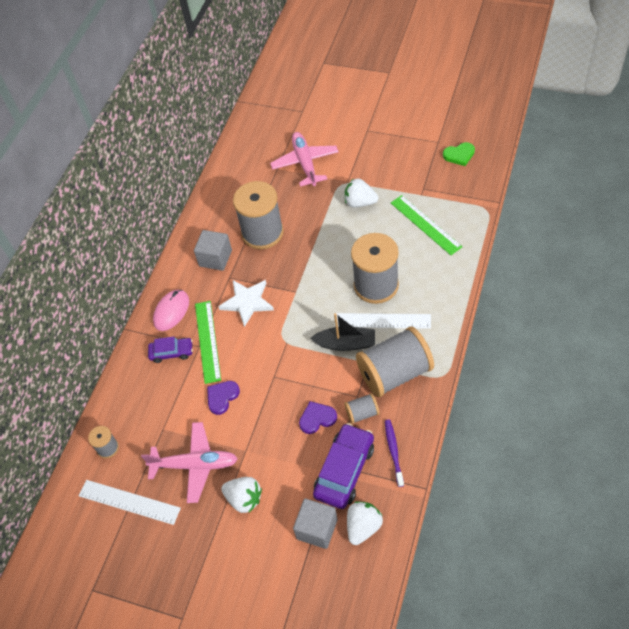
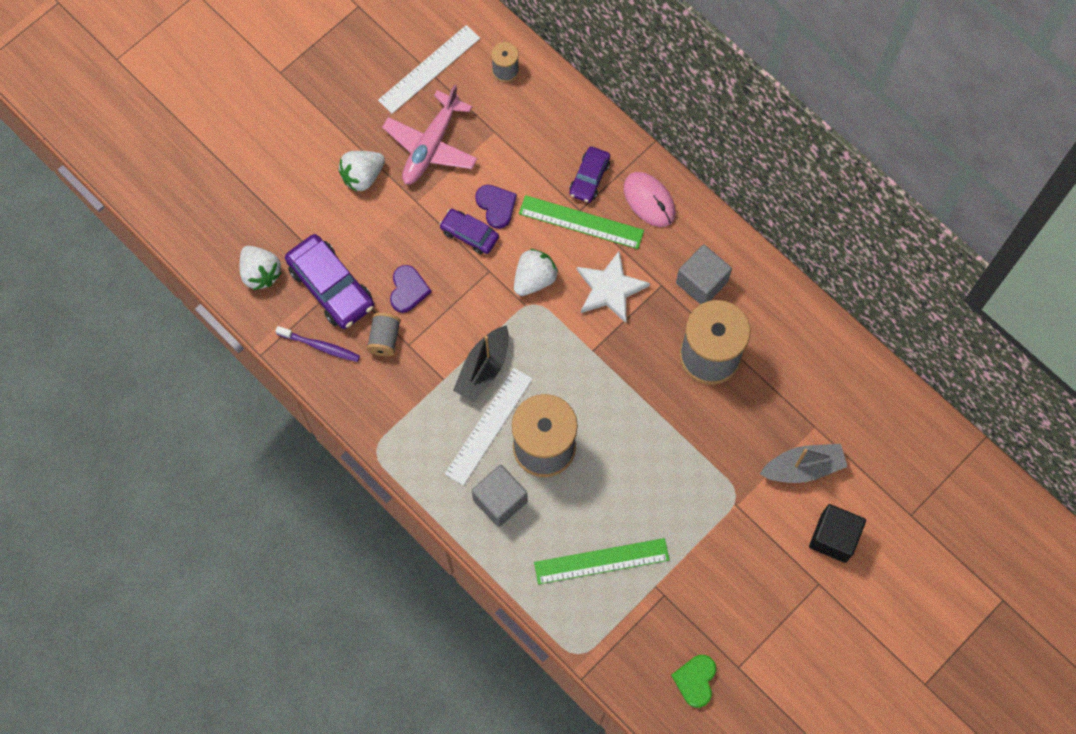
camera: 110 degrees right, 15 degrees up
pink plane [270,132,339,187] -> grey boat [760,444,848,483]
grey cube [293,499,337,549] -> grey cube moved to [472,465,528,527]
white strawberry [345,178,378,207] -> white strawberry moved to [514,249,558,296]
grey spool [356,326,434,397] -> none
none -> purple car [439,209,499,254]
none -> black cube [809,504,866,563]

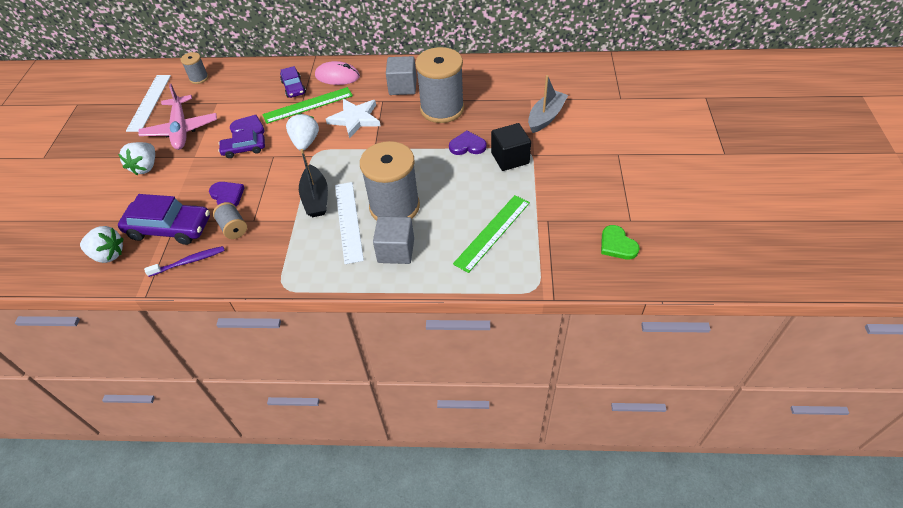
camera: 40 degrees left, 20 degrees down
black cube [809,504,866,563] -> black cube moved to [491,123,531,171]
none -> purple heart [449,131,486,155]

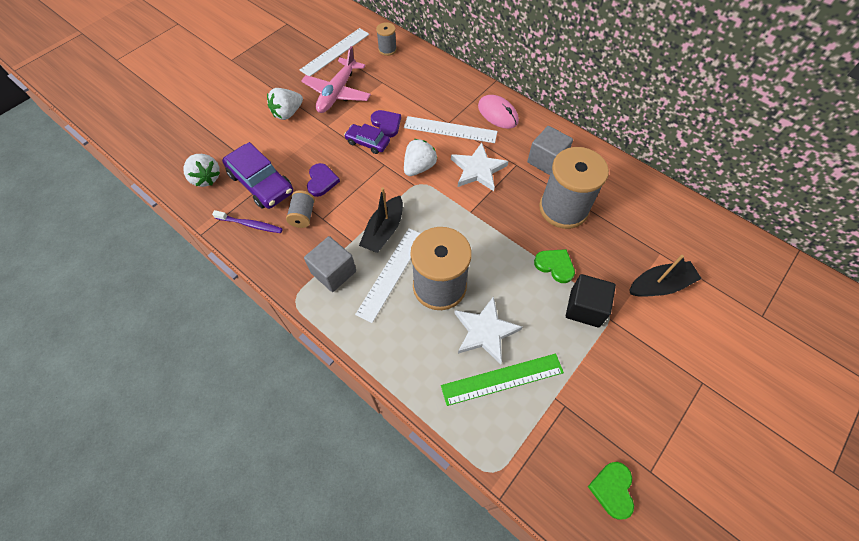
camera: 35 degrees right, 10 degrees up
green ruler [262,87,353,124] -> white ruler [404,116,498,143]
purple car [280,66,306,98] -> none
grey cube [373,216,414,264] -> grey cube moved to [304,236,356,292]
purple heart [449,131,486,155] -> green heart [534,249,575,283]
grey boat [528,75,568,133] -> black boat [629,255,702,297]
none -> white star [455,296,523,364]

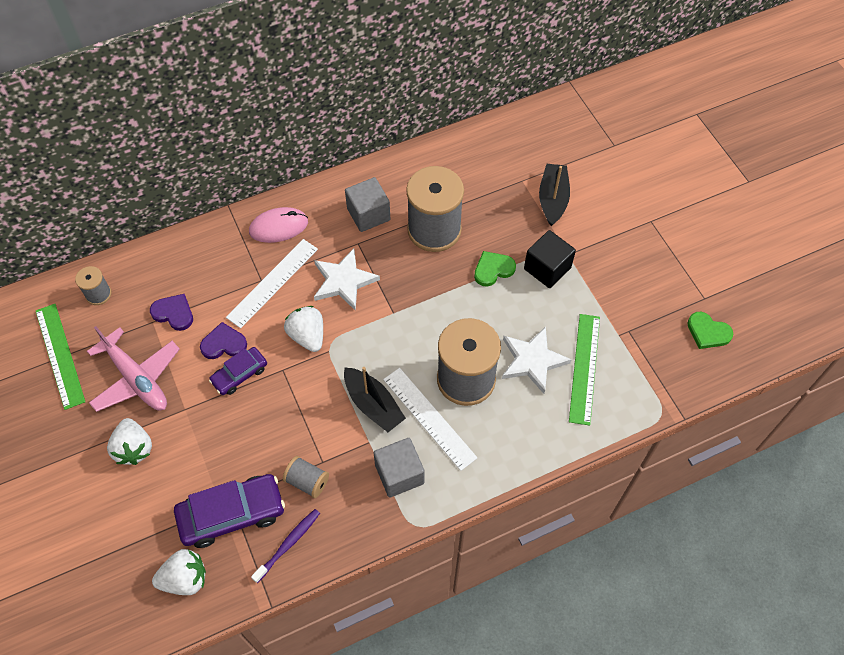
camera: 65 degrees left, 0 degrees up
white ruler [300,28,369,76] -> green ruler [36,304,85,410]
purple heart [307,163,340,197] -> purple heart moved to [150,294,193,331]

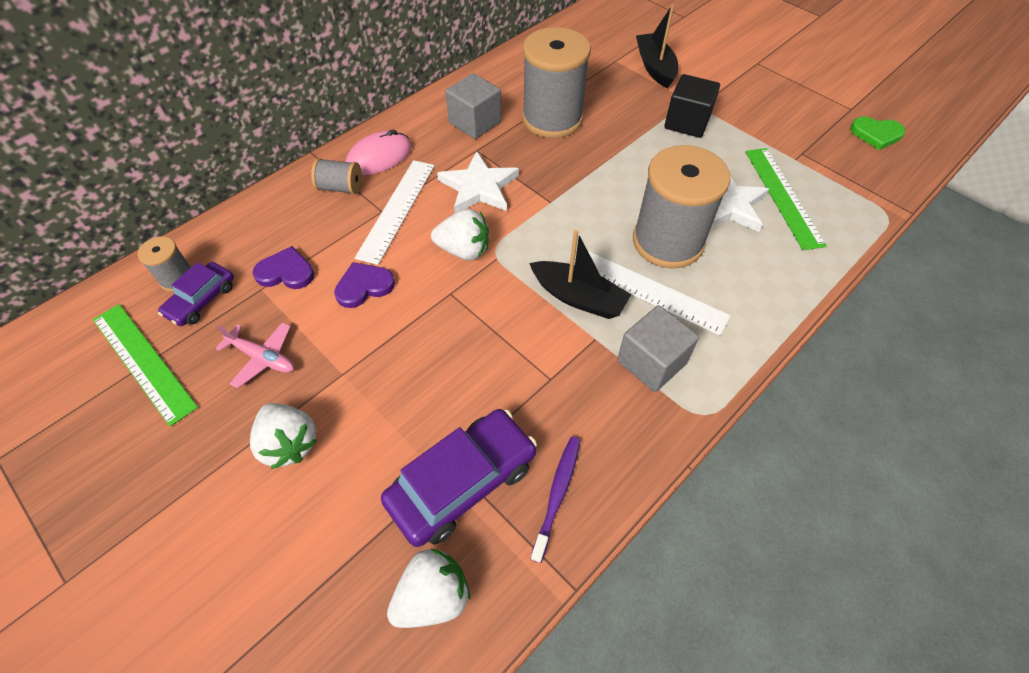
camera: 20 degrees left, 5 degrees down
pink plane [87,326,180,412] -> pink plane [215,322,294,388], size x0.58
purple car [209,347,267,395] -> purple car moved to [158,262,234,326]
grey spool [283,456,329,498] -> grey spool moved to [311,158,362,194]
white strawberry [284,306,323,352] -> white strawberry turned 150 degrees clockwise [431,209,489,260]
green heart [474,251,516,287] -> none

